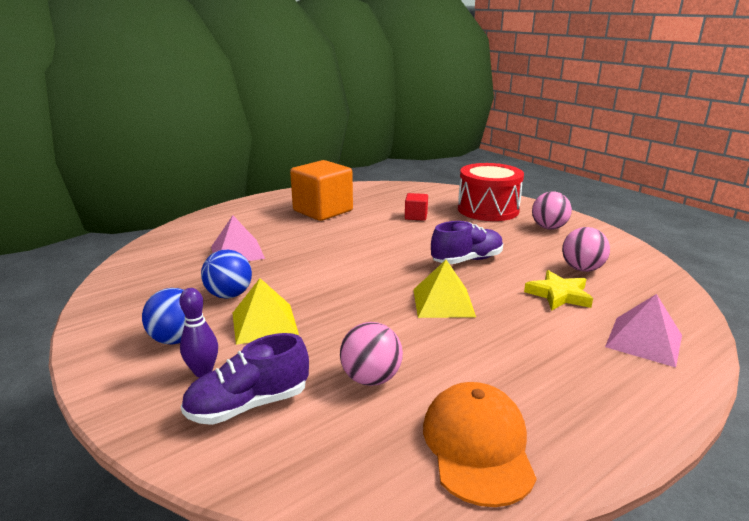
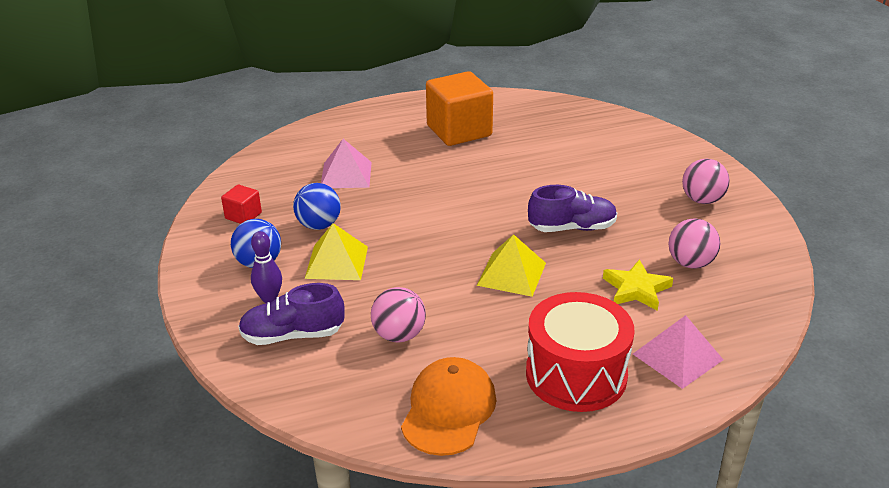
camera: 20 degrees right, 10 degrees up
red cube [405,193,428,221] -> red cube moved to [221,185,262,224]
red drum [458,163,524,221] -> red drum moved to [526,292,635,412]

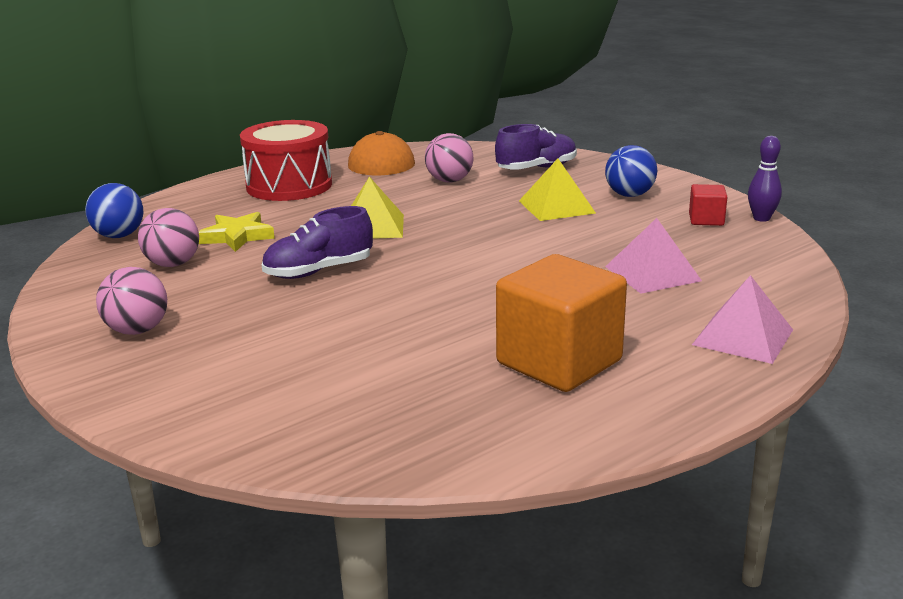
camera: 160 degrees right, 10 degrees down
purple bowling pin [251,231,282,303] -> purple bowling pin moved to [748,136,782,222]
blue ball [293,183,341,230] -> blue ball moved to [85,183,143,238]
pink pyramid [633,315,723,389] -> pink pyramid moved to [692,275,793,364]

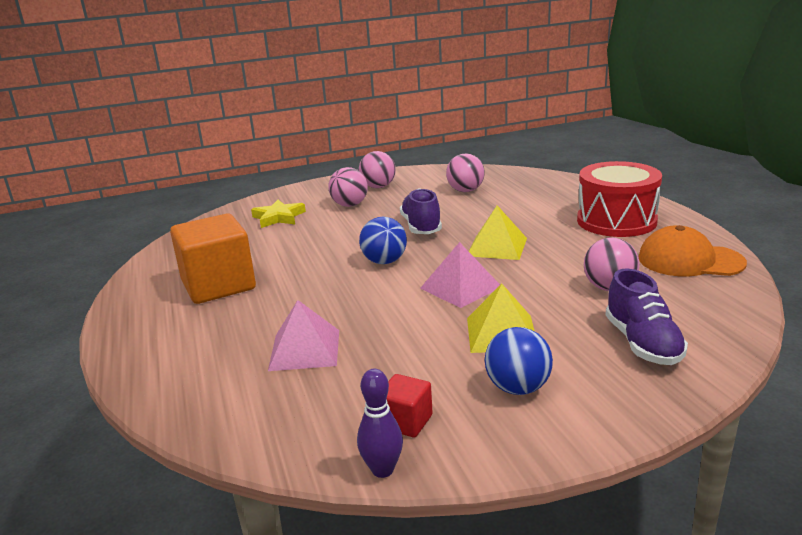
camera: 110 degrees right, 0 degrees up
blue ball [85,183,143,238] -> blue ball moved to [359,217,407,264]
yellow star [199,212,275,252] -> yellow star moved to [251,199,306,228]
pink pyramid [692,275,793,364] -> pink pyramid moved to [420,242,500,308]
none -> pink ball [328,167,368,207]

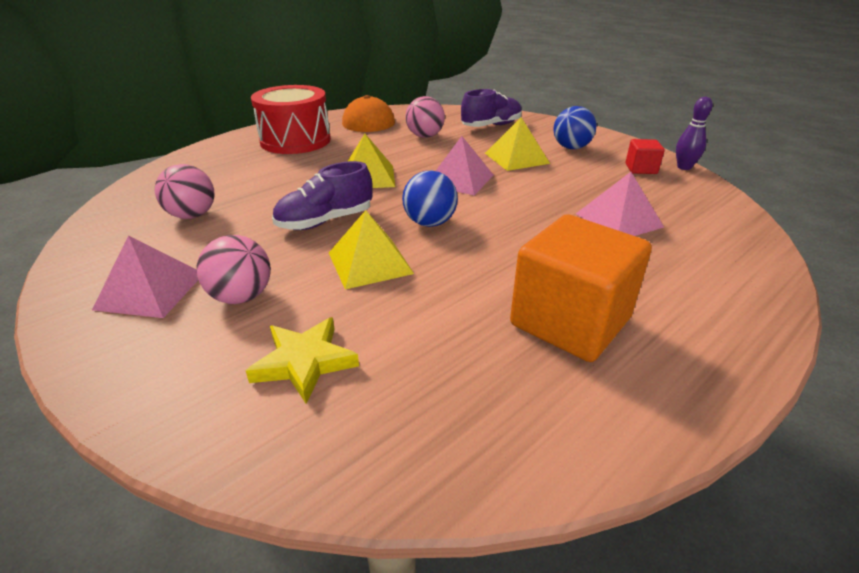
camera: 115 degrees left, 10 degrees up
pink ball [359,151,396,188] -> pink pyramid [92,235,198,318]
none -> yellow pyramid [329,210,414,289]

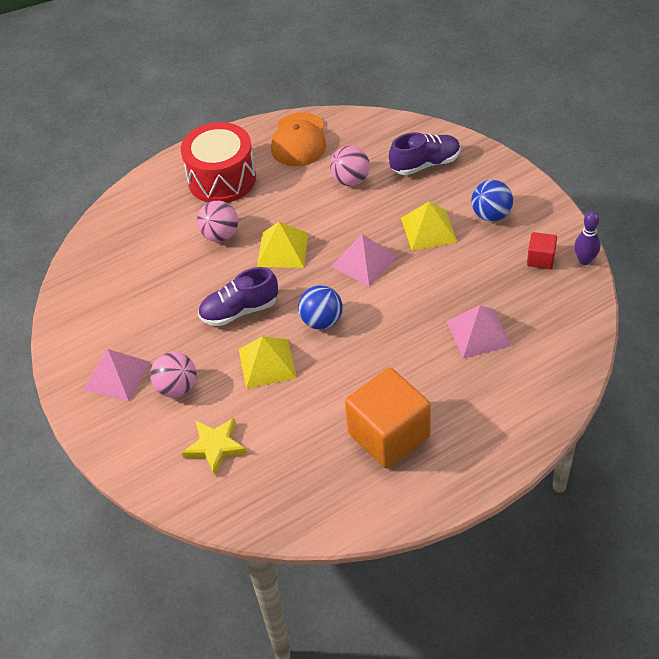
camera: 15 degrees right, 15 degrees up
pink ball [155,164,214,219] -> pink ball moved to [197,201,238,242]

